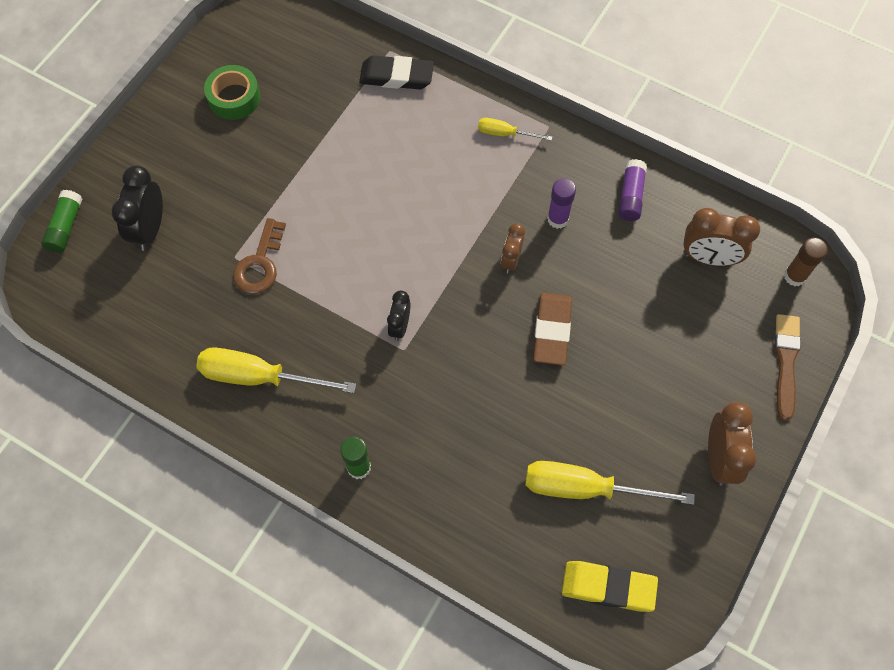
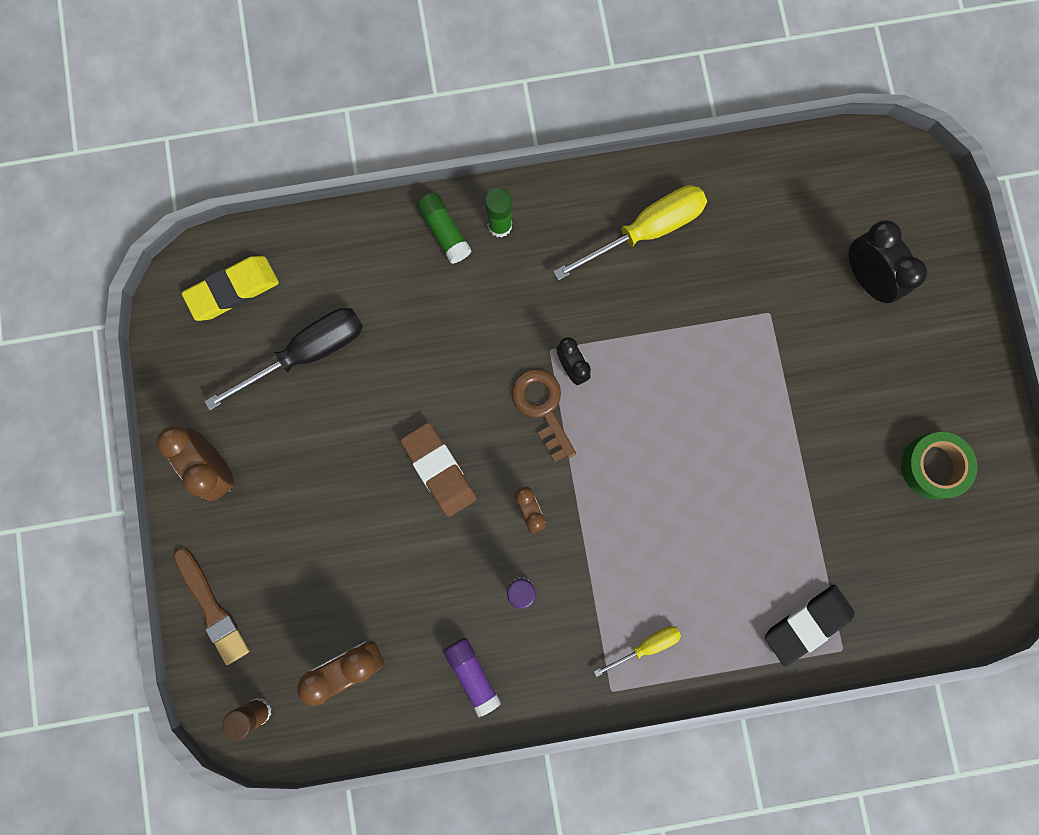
camera: 140 degrees right, 15 degrees up
green glue stick [41,190,83,253] -> green glue stick moved to [417,193,471,264]
brown key [233,218,286,294] -> brown key moved to [511,369,576,462]
yellow screwdriver [525,461,695,505] -> black screwdriver [204,308,363,410]

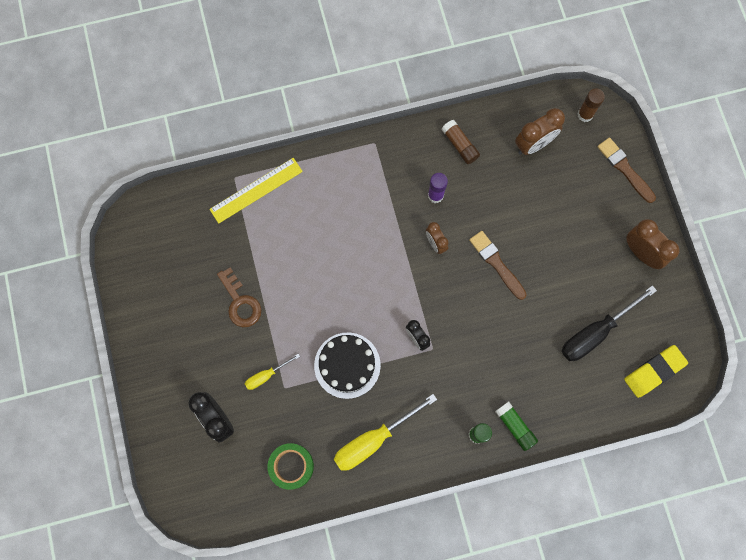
camera: 175 degrees right, 5 degrees down
brown eraser [400,422,477,517] -> brown brush [469,231,527,300]
purple glue stick [443,638,501,717] -> brown glue stick [441,120,480,164]
brown key [511,369,576,462] -> brown key moved to [217,267,261,327]
yellow screwdriver [594,626,681,677] -> yellow screwdriver moved to [245,354,300,390]
black eraser [765,585,855,667] -> yellow ruler [209,158,303,224]
green tape [901,432,977,499] -> green tape moved to [267,443,314,490]
none -> black cake [314,333,381,399]

